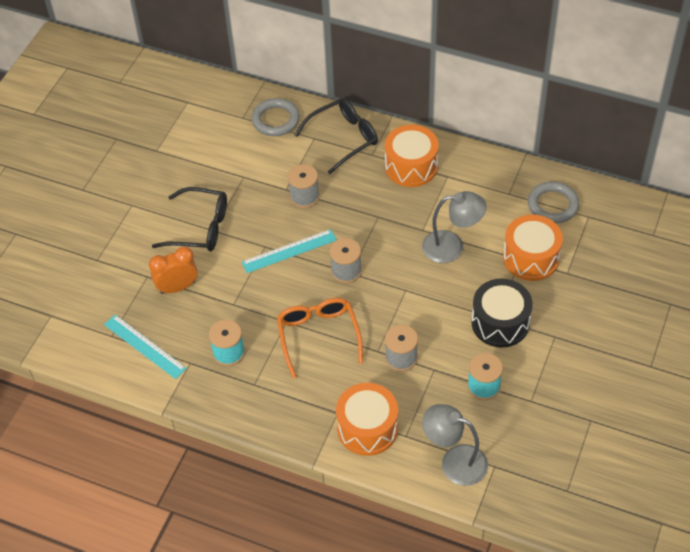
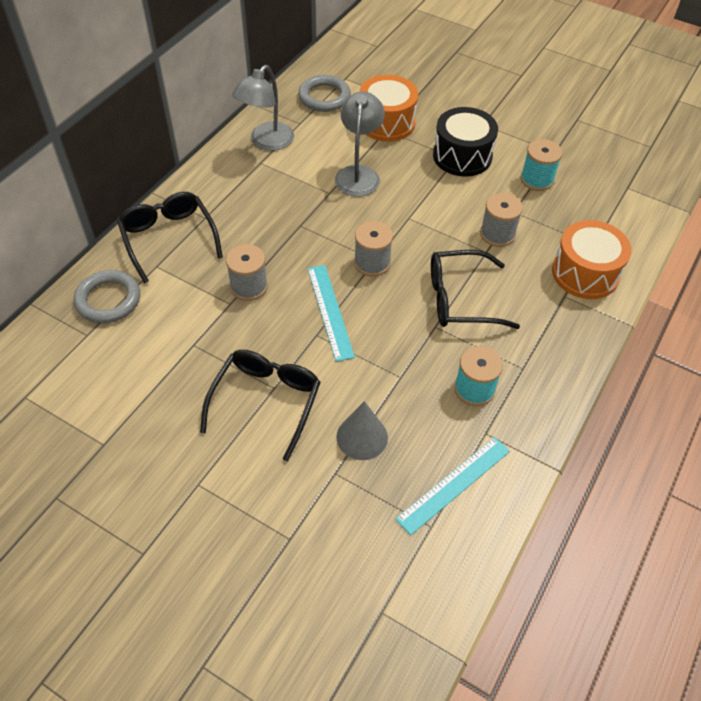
camera: 85 degrees left, 0 degrees up
orange clock [149,246,198,294] -> grey cone [336,401,388,460]
orange glasses [277,298,363,378] -> black glasses [431,250,520,329]
orange drum [385,125,439,187] -> none
grey lamp [422,404,488,486] -> grey lamp moved to [232,65,294,151]

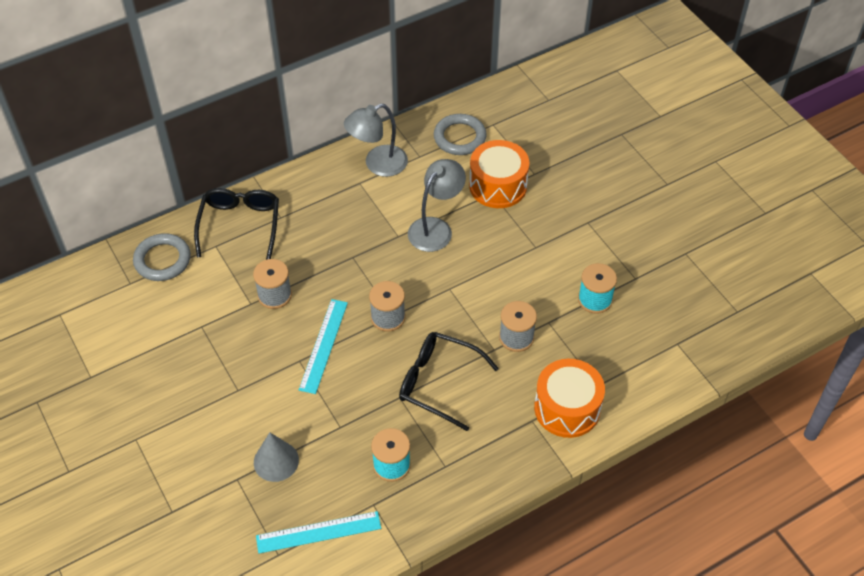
camera: 30 degrees right, 0 degrees up
black glasses [200,350,321,461] -> none
black drum [433,107,498,177] -> none

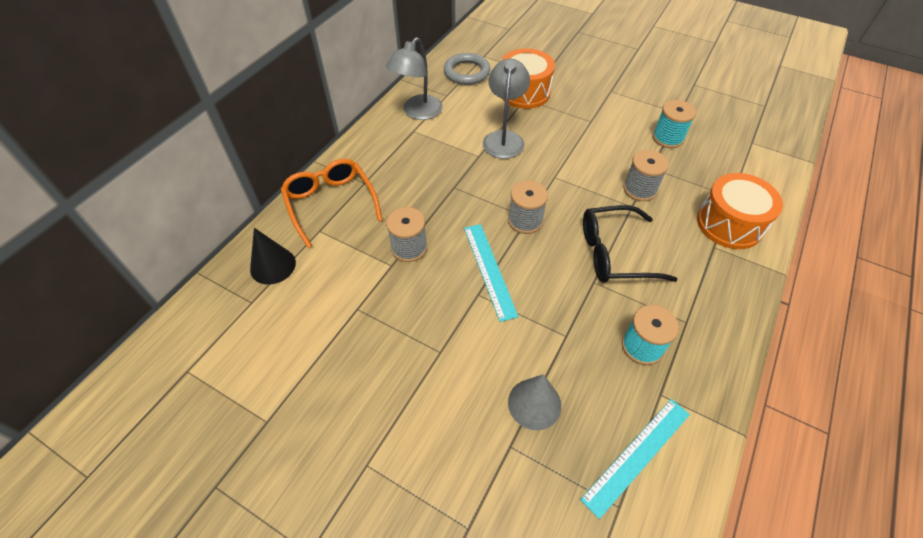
camera: 30 degrees left, 0 degrees up
grey ring [133,233,191,281] -> black cone [250,228,296,285]
black glasses [194,188,279,260] -> orange glasses [281,159,382,248]

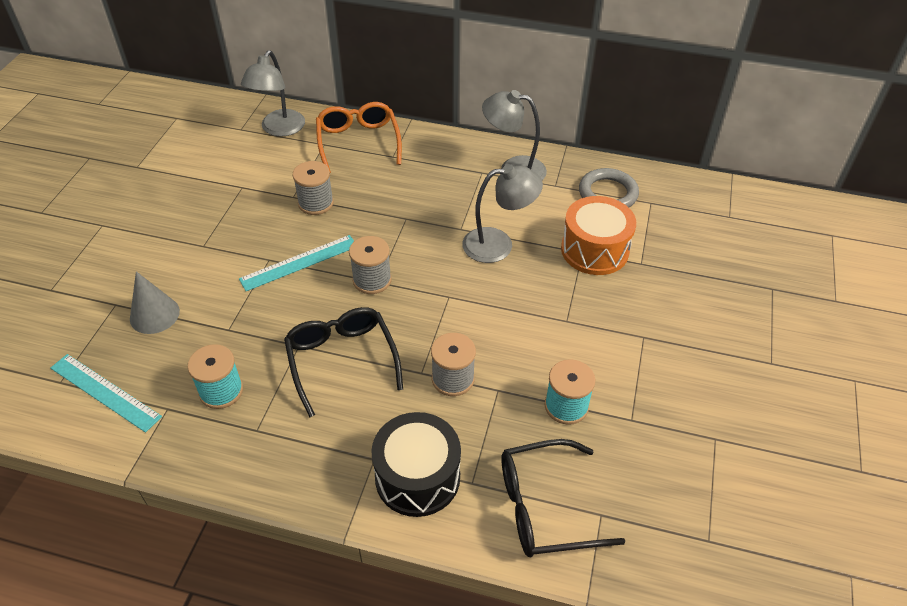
camera: 75 degrees right, 5 degrees down
black cone [250,228,296,285] -> grey lamp [241,50,305,137]
orange glasses [281,159,382,248] -> orange glasses turned 60 degrees counterclockwise [316,102,402,173]
orange drum [697,173,783,249] -> black drum [371,412,461,517]
none -> black glasses [501,439,626,557]

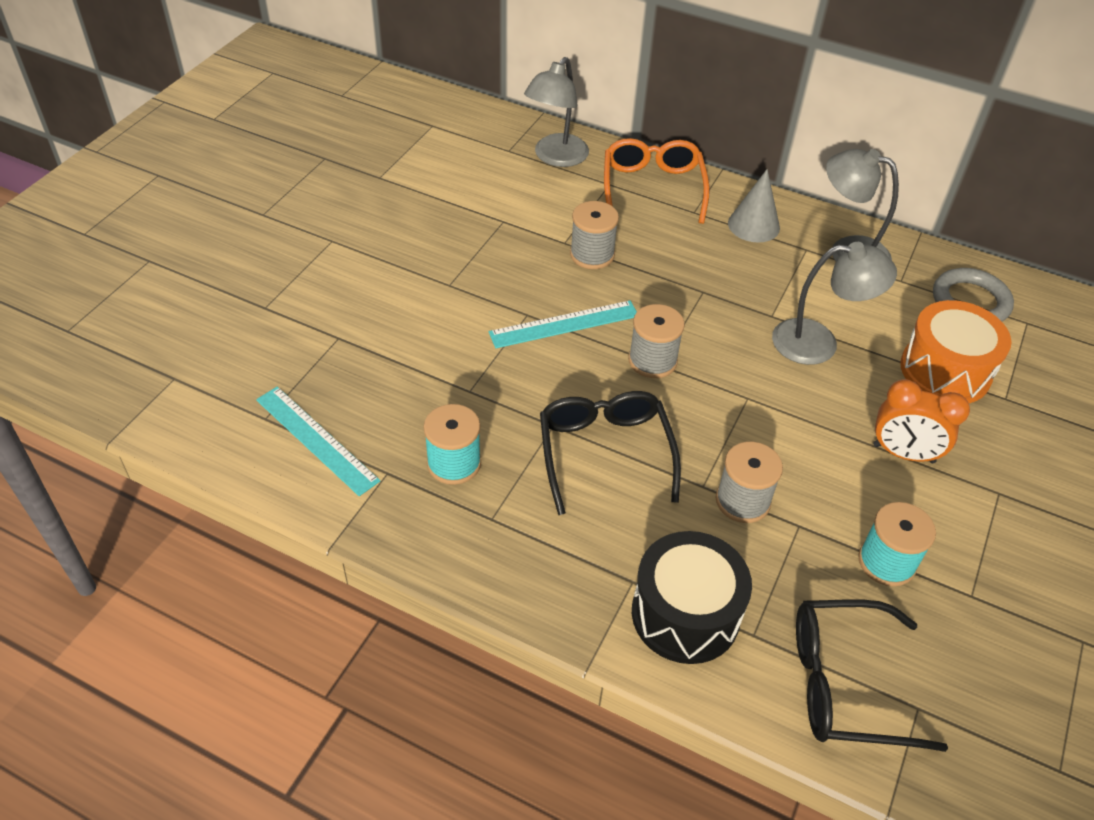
camera: 10 degrees right, 0 degrees up
grey cone [130,271,180,334] -> grey cone moved to [728,169,780,243]
none -> orange clock [873,379,970,463]

